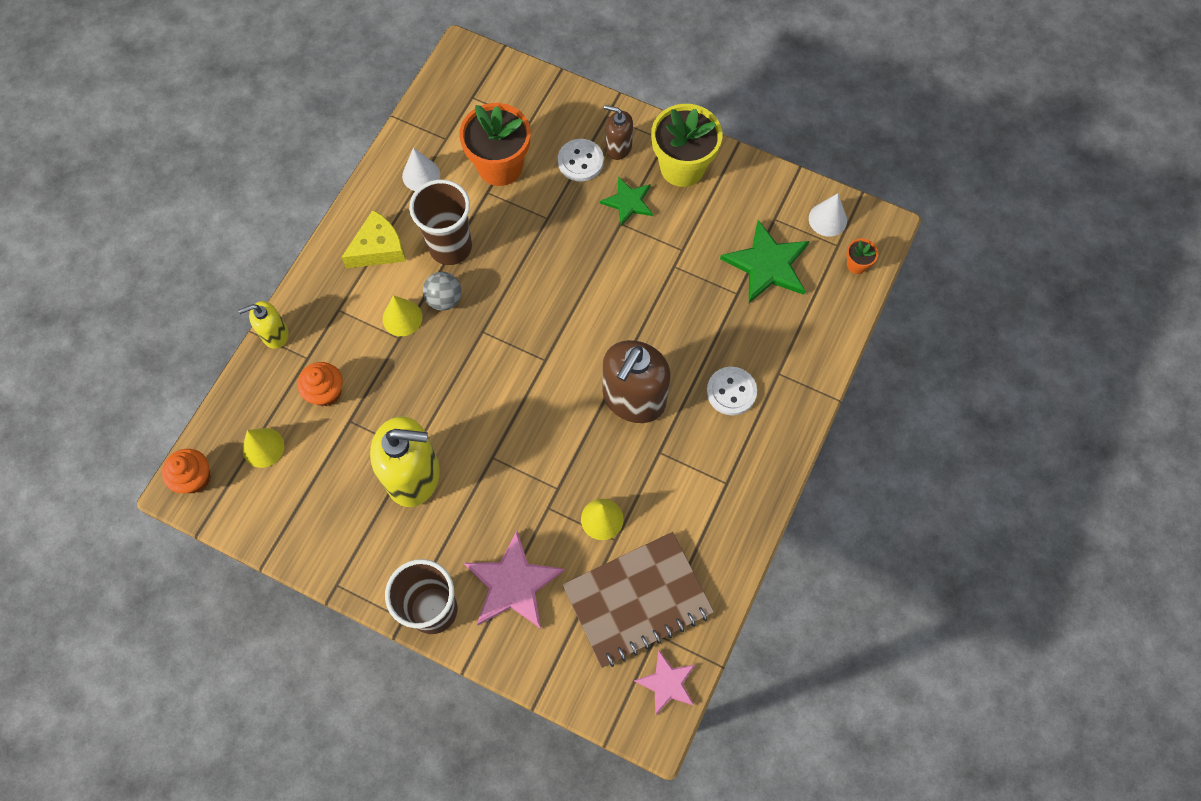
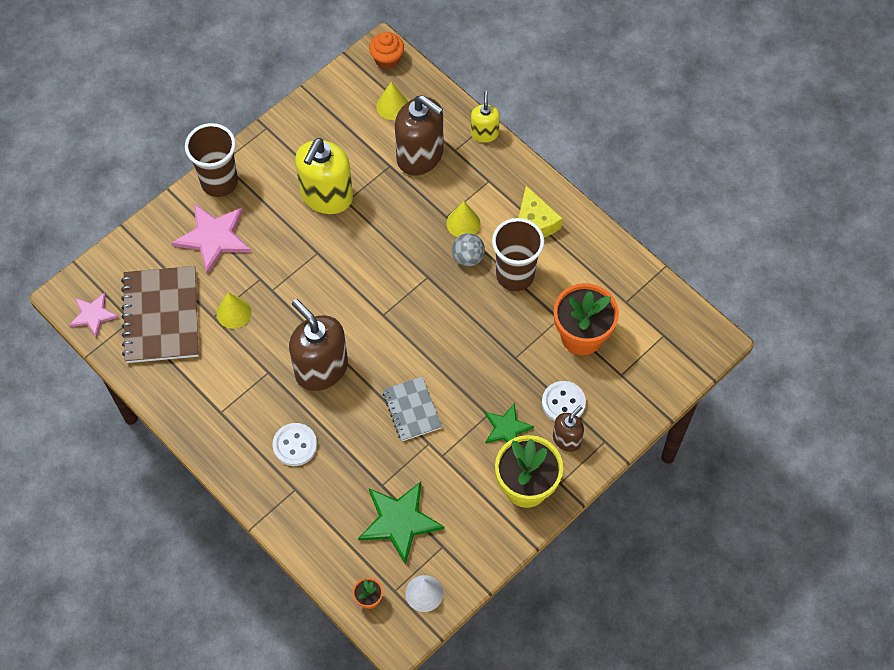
camera: 110 degrees right, 5 degrees down
orange cupcake [297,362,343,407] -> brown soap dispenser [395,95,443,176]
white cone [402,148,440,191] -> none
none -> grey notebook [383,376,442,441]

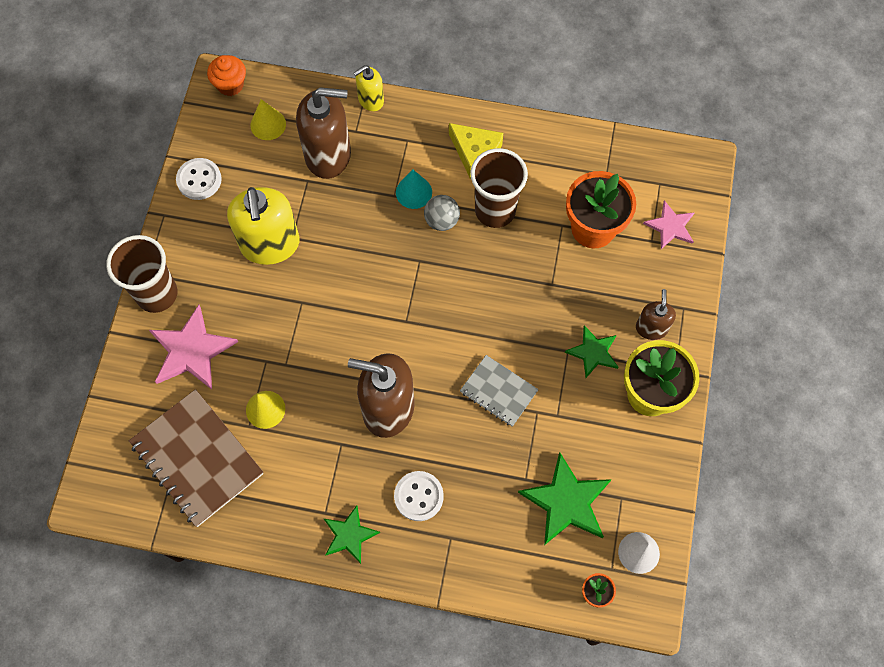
camera: 35 degrees left, 5 degrees up
pink star [69,292,119,338] -> pink star moved to [643,200,695,249]
yellow cone [446,201,480,237] -> turquoise cone [396,169,432,209]
yellow soap dispenser [471,91,500,143] -> yellow soap dispenser turned 90 degrees counterclockwise [354,65,384,111]
white button [542,381,586,421] -> white button moved to [176,158,222,200]
none -> green star [324,505,380,564]

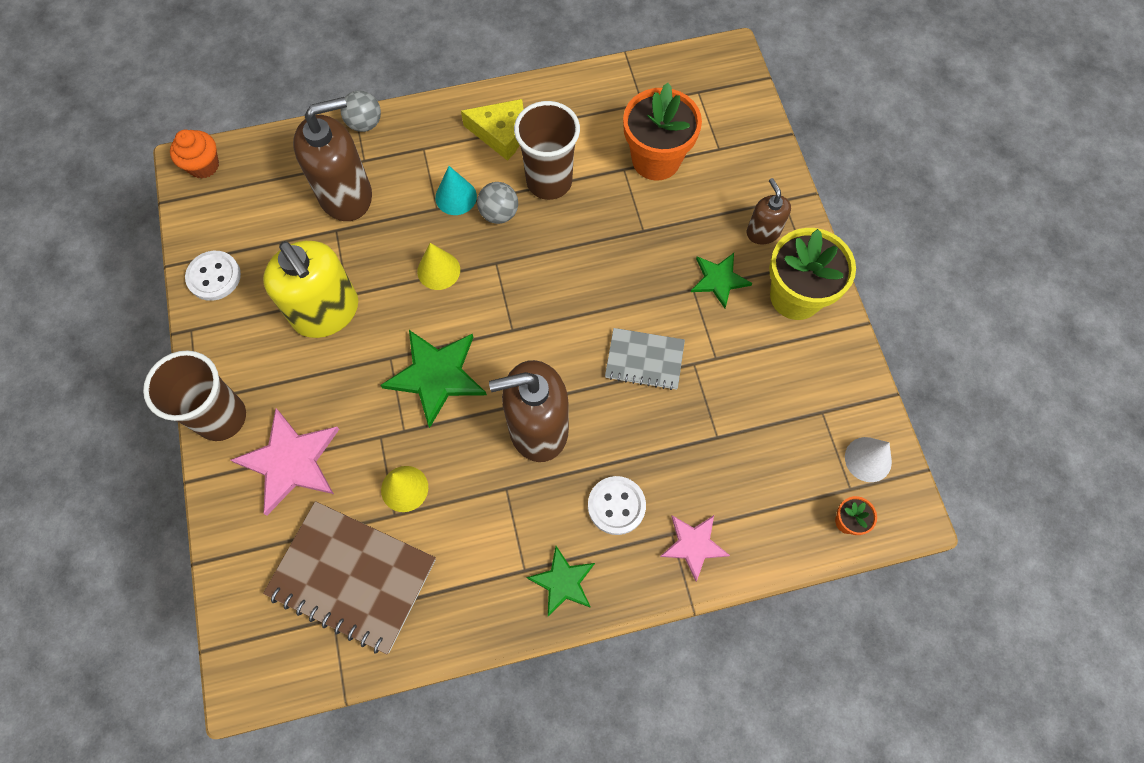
camera: 25 degrees left, 0 degrees up
yellow cone [250,99,286,140] -> yellow cone moved to [417,243,460,290]
yellow soap dispenser [354,65,384,111] -> grey ball [340,91,381,132]
green star [518,452,612,545] -> green star moved to [381,330,487,428]
pink star [643,200,695,249] -> pink star moved to [660,515,730,582]

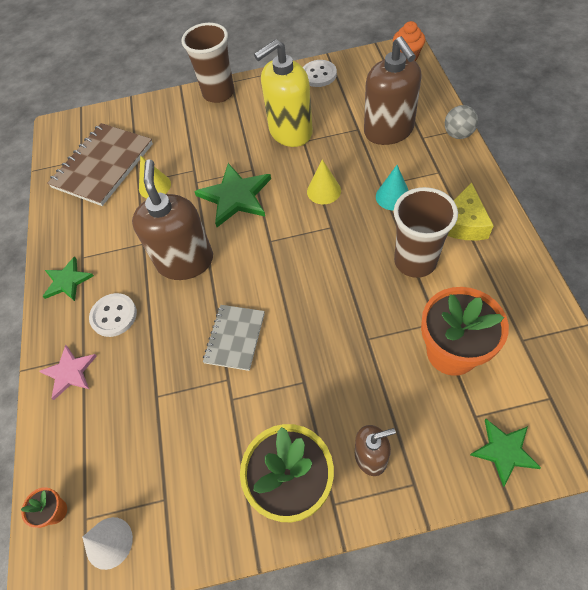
camera: 100 degrees right, 10 degrees down
pink star [231,408,339,516] -> none
grey ball [477,182,518,224] -> none
green star [691,253,752,309] -> green star moved to [470,419,541,487]

